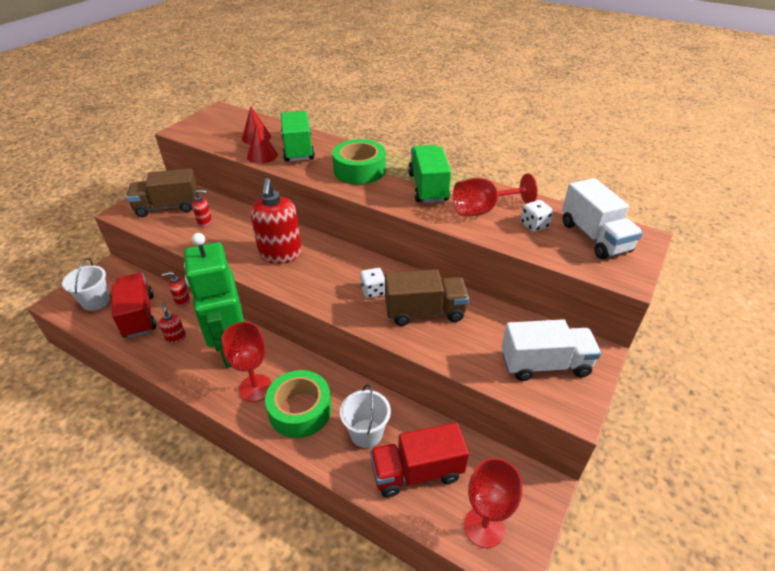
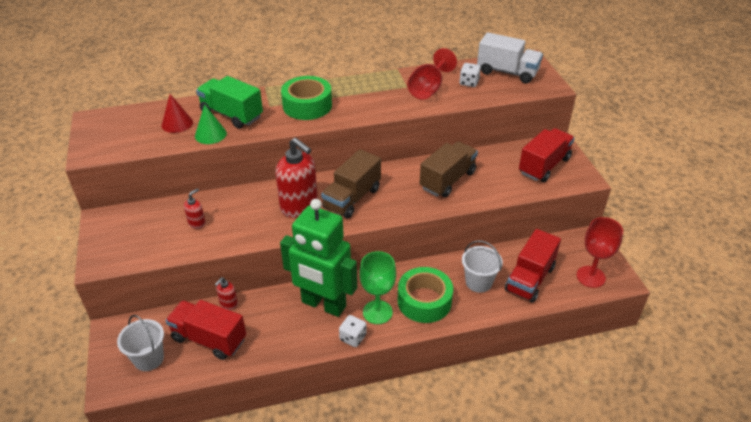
camera: 45 degrees left, 0 degrees up
brown truck [126,168,198,217] -> brown truck moved to [321,149,381,218]
red soap dispenser [159,303,186,344] -> none
red goblet [221,322,272,402] -> green goblet [359,251,396,324]
red cone [247,123,278,163] -> green cone [195,104,227,144]
white dice [360,268,385,298] -> white dice moved to [339,315,366,347]
green truck [408,145,451,203] -> none
white truck [502,319,601,381] -> red truck [519,128,575,182]

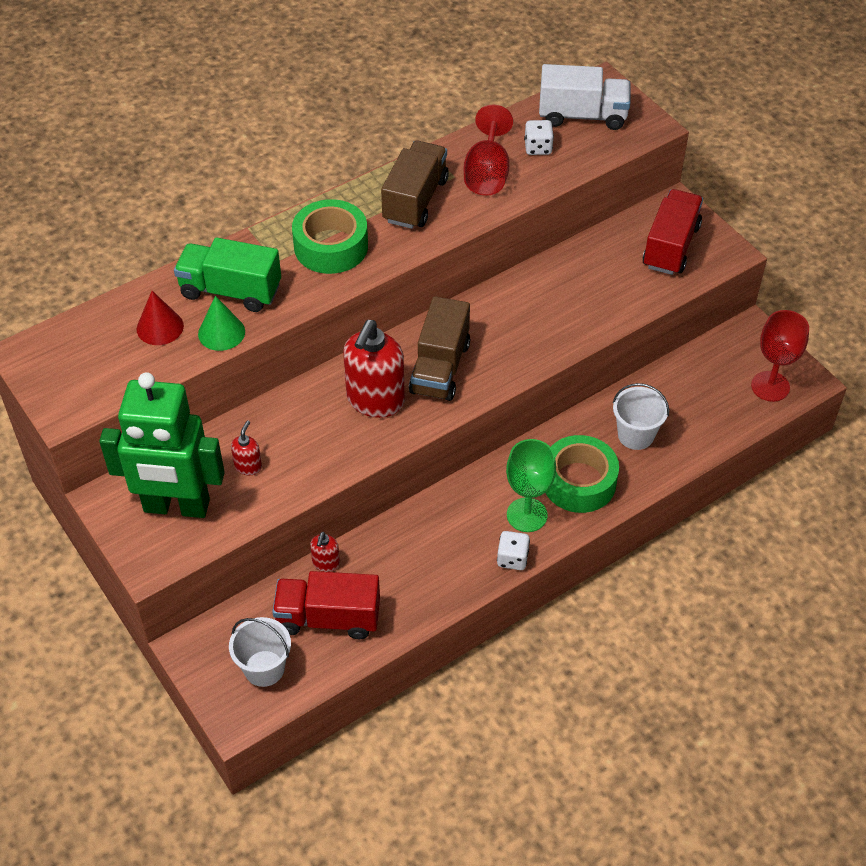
camera: 20 degrees left, 10 degrees up
red soap dispenser [275,138,318,218] -> red soap dispenser turned 90 degrees clockwise [343,320,405,418]
green robot [280,199,357,317] -> green robot moved to [99,372,225,518]
brown truck [420,141,478,198] -> brown truck moved to [381,140,449,229]
red truck [505,229,561,303] -> none

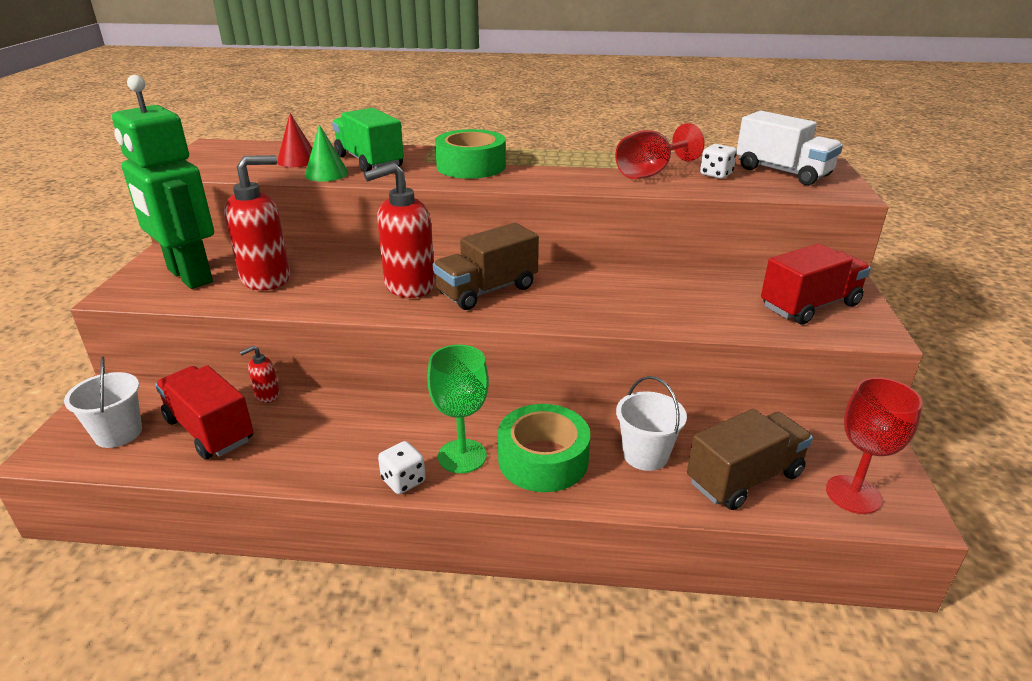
camera: 40 degrees right, 20 degrees down
red soap dispenser [231,420,262,475] -> red soap dispenser [224,155,290,290], size x2.18
brown truck [381,140,449,229] -> brown truck moved to [687,409,813,510]

